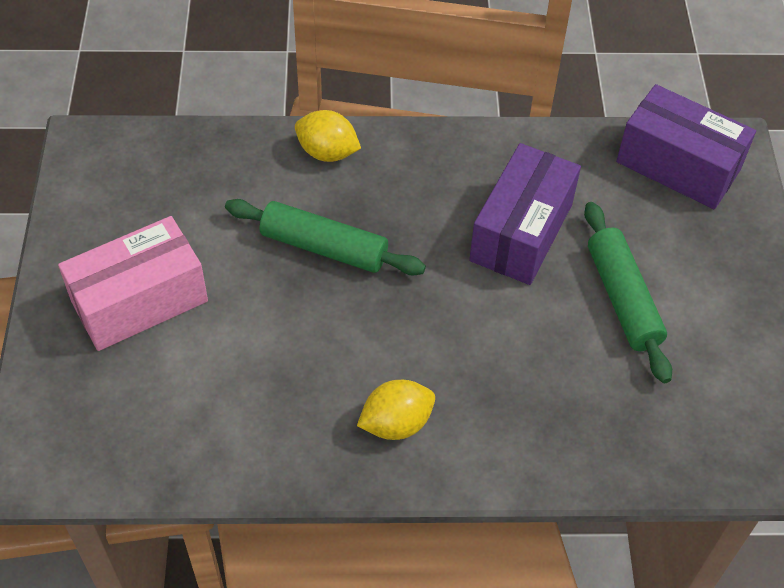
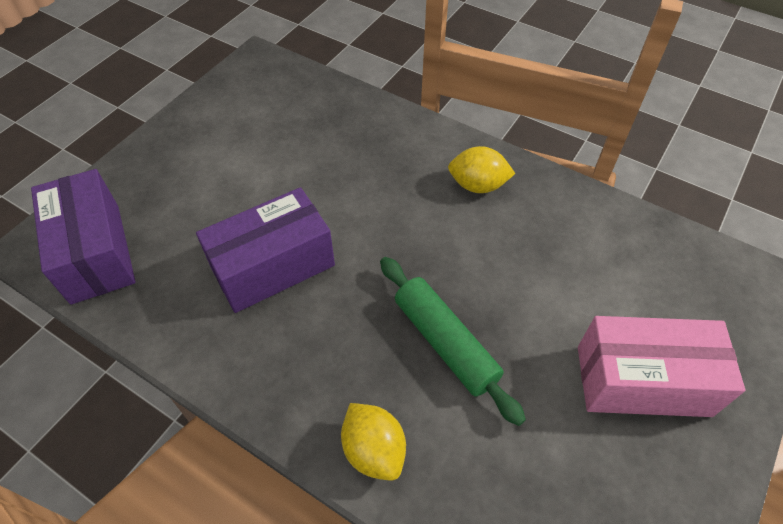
camera: 145 degrees left, 0 degrees up
green rolling pin [584,202,672,383] -> none

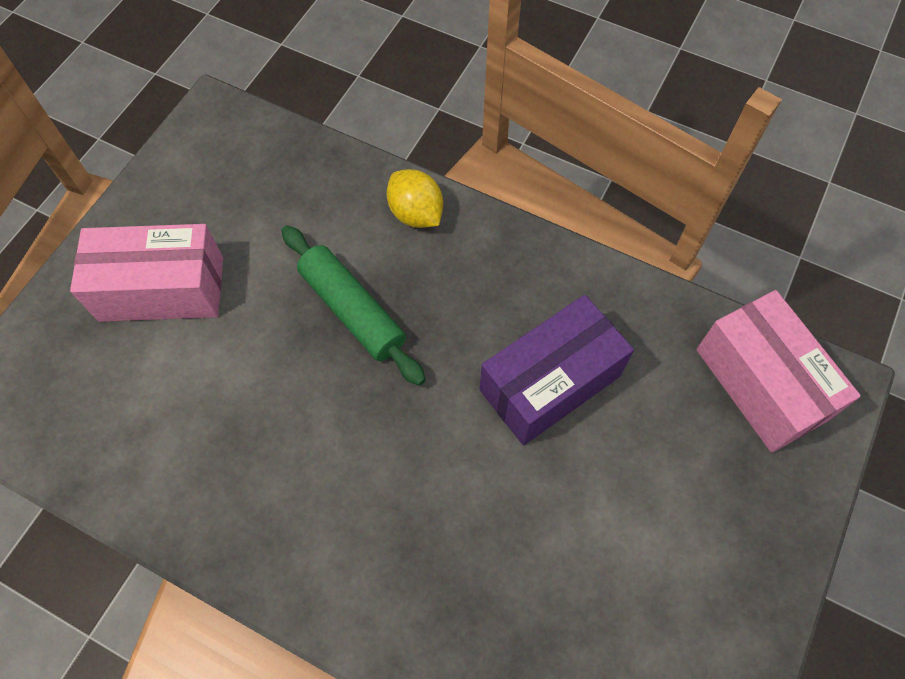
camera: 175 degrees right, 10 degrees up
purple box [31,169,136,305] -> pink box [696,290,861,453]
yellow lemon [448,146,516,193] -> none

